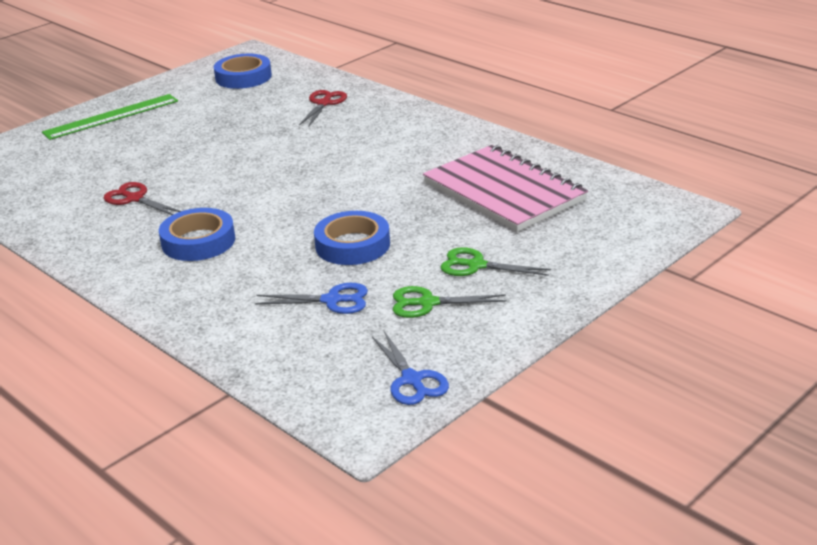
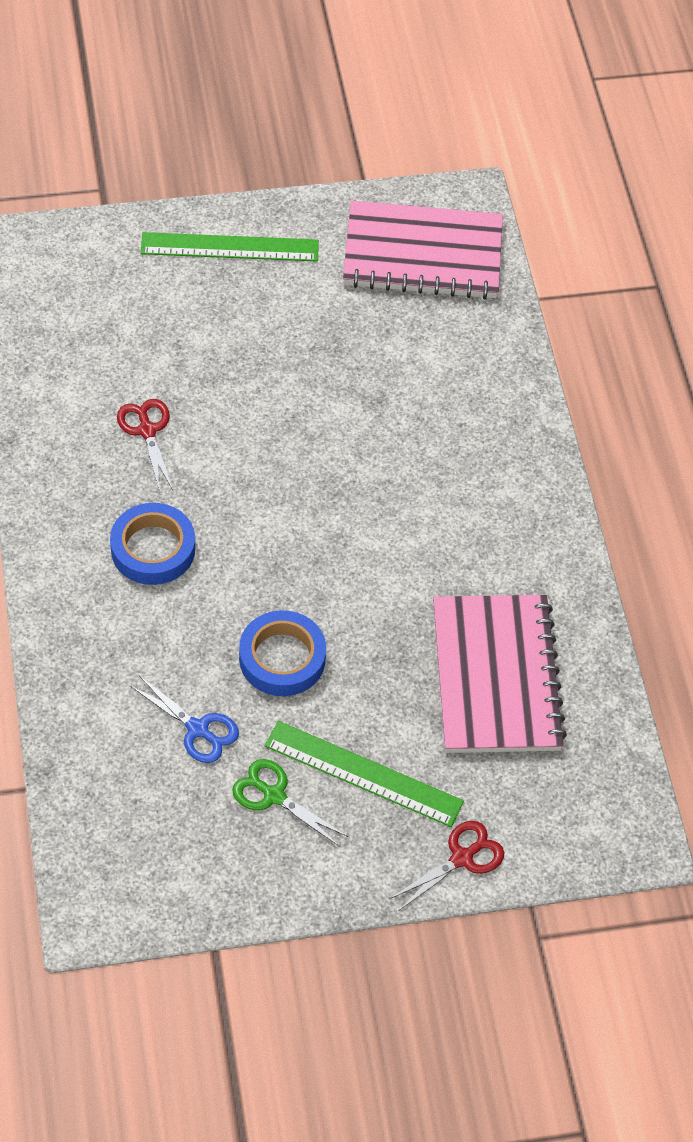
camera: 30 degrees right, 25 degrees up
blue tape [214,54,272,89] -> pink notebook [343,200,503,300]
red scissors [299,90,347,127] -> red scissors moved to [390,821,504,910]
blue scissors [372,331,449,405] -> none
green scissors [441,247,551,276] -> green ruler [265,721,464,827]

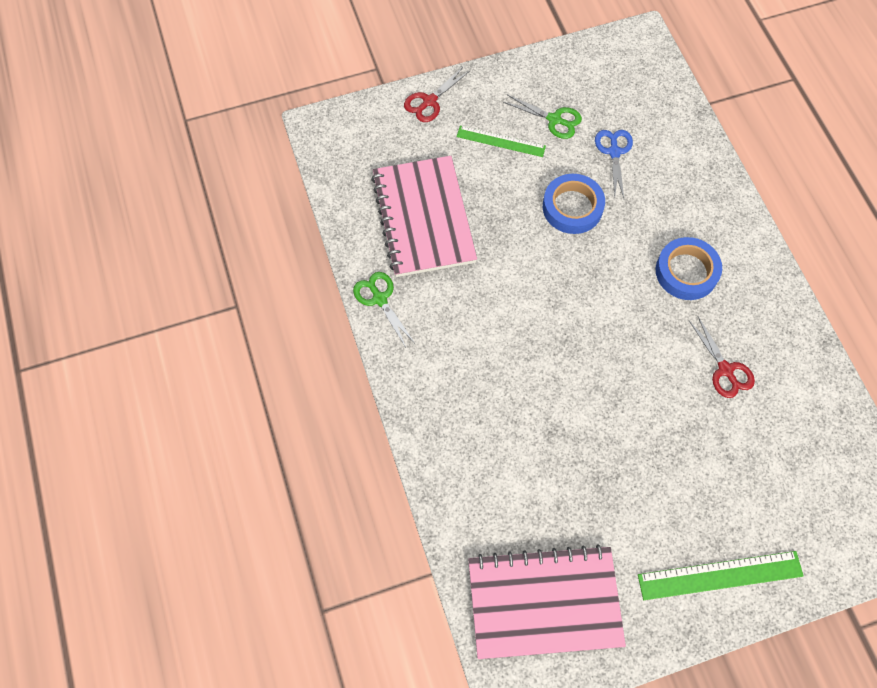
camera: 175 degrees right, 10 degrees up
blue scissors [130,676,239,763] -> blue scissors turned 60 degrees clockwise [595,130,633,198]
green ruler [265,721,464,827] -> green ruler [456,126,546,157], size x0.66
none -> green scissors [353,272,414,347]

